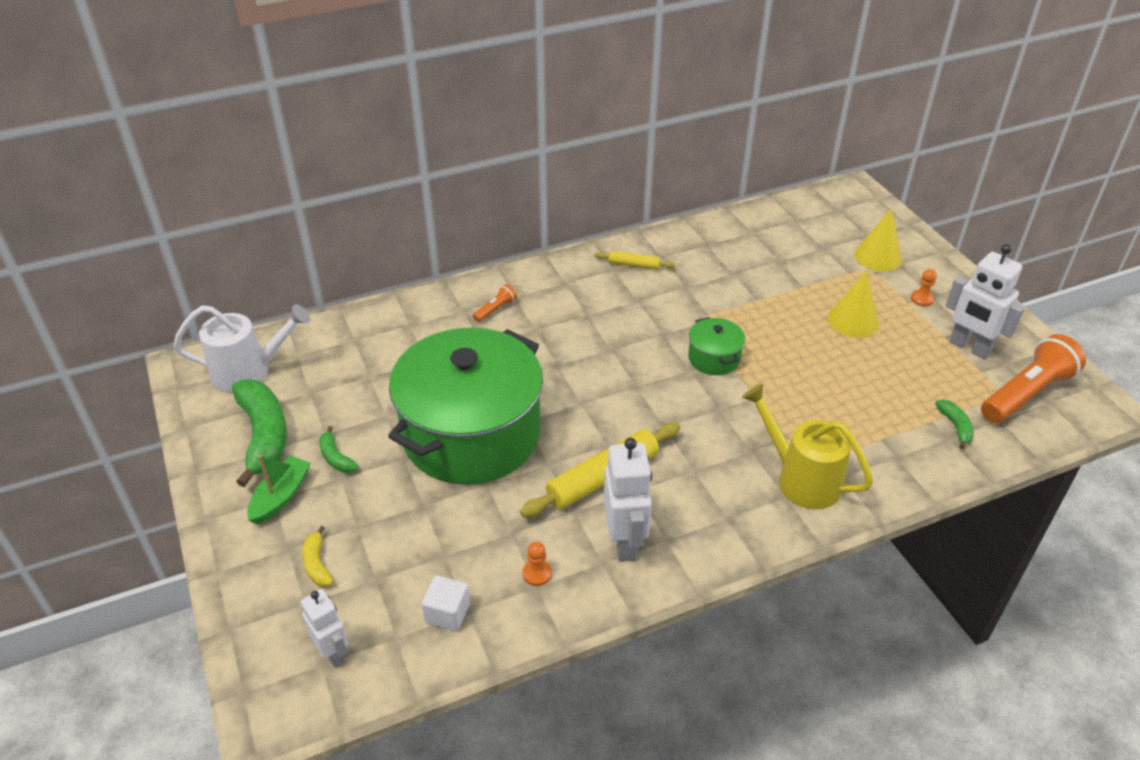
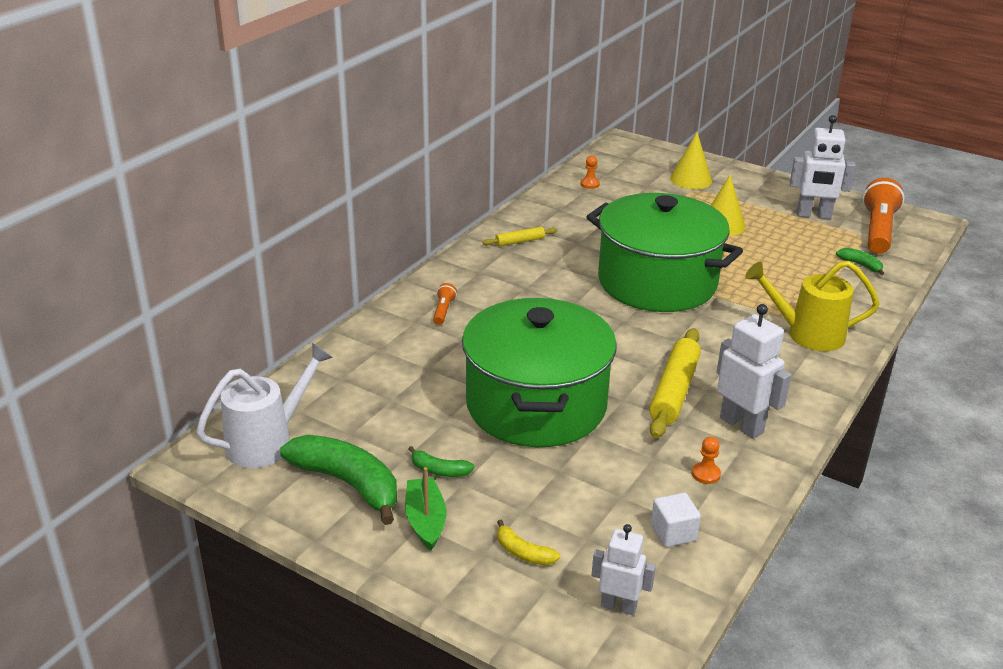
camera: 35 degrees left, 10 degrees down
green pot [688,317,745,375] -> green pot [586,193,743,312], size x2.45
orange pawn [911,269,937,307] -> orange pawn moved to [580,155,600,189]

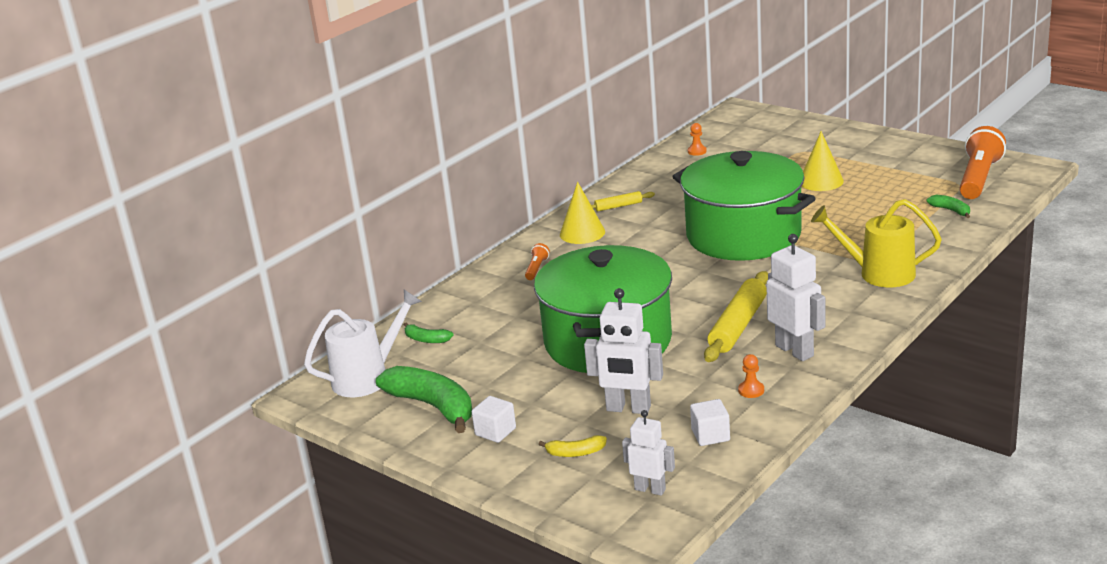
camera: 10 degrees right, 5 degrees down
green boat [405,467,446,551] -> white cube [472,396,516,443]
green banana [409,446,474,477] -> green banana moved to [404,322,454,343]
yellow banana [497,519,560,565] -> yellow banana turned 45 degrees counterclockwise [539,435,607,457]
yellow cone [670,132,712,189] -> yellow cone moved to [560,182,605,244]
white robot [790,115,856,219] -> white robot moved to [584,288,663,414]

